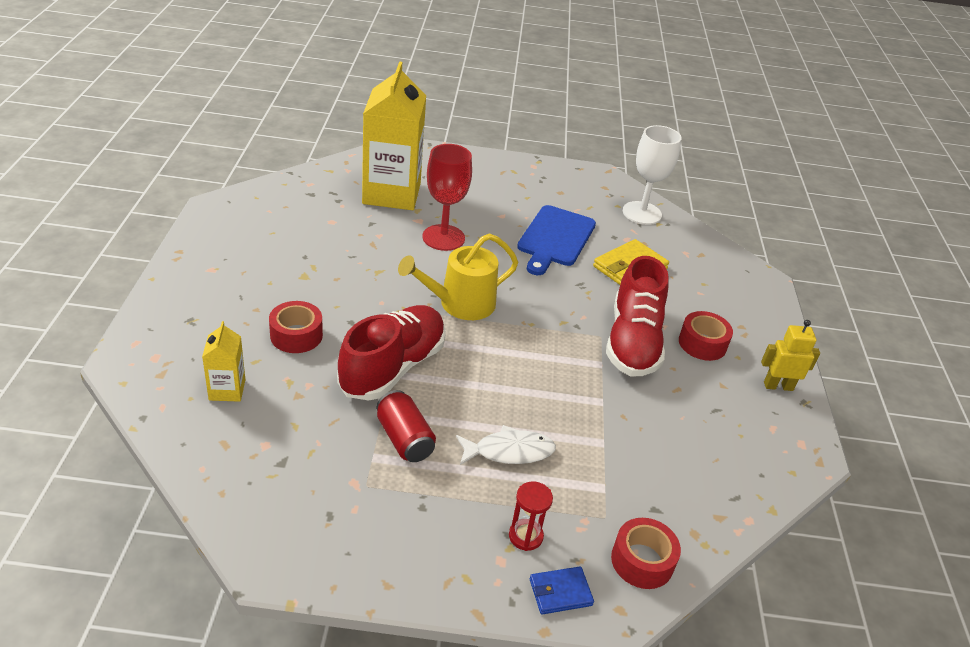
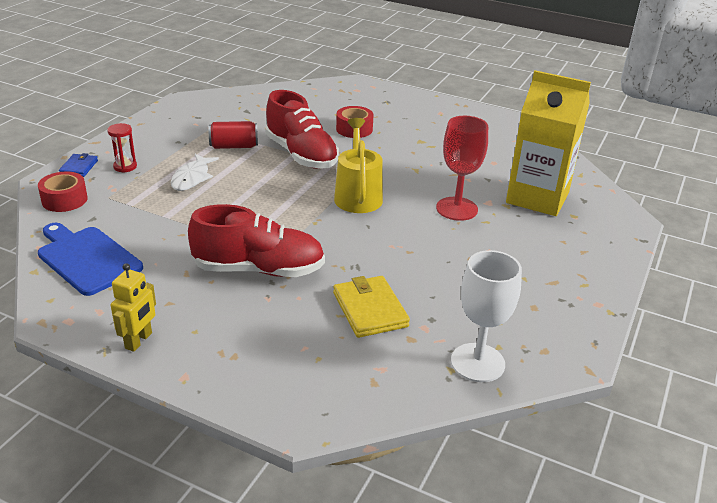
camera: 115 degrees right, 5 degrees down
yellow carton [202,321,245,402] -> none
blue cutting board [517,205,596,275] -> blue cutting board moved to [38,223,143,296]
red shoe [606,256,669,376] -> red shoe turned 150 degrees clockwise [188,204,325,277]
red tape [679,311,733,361] -> none

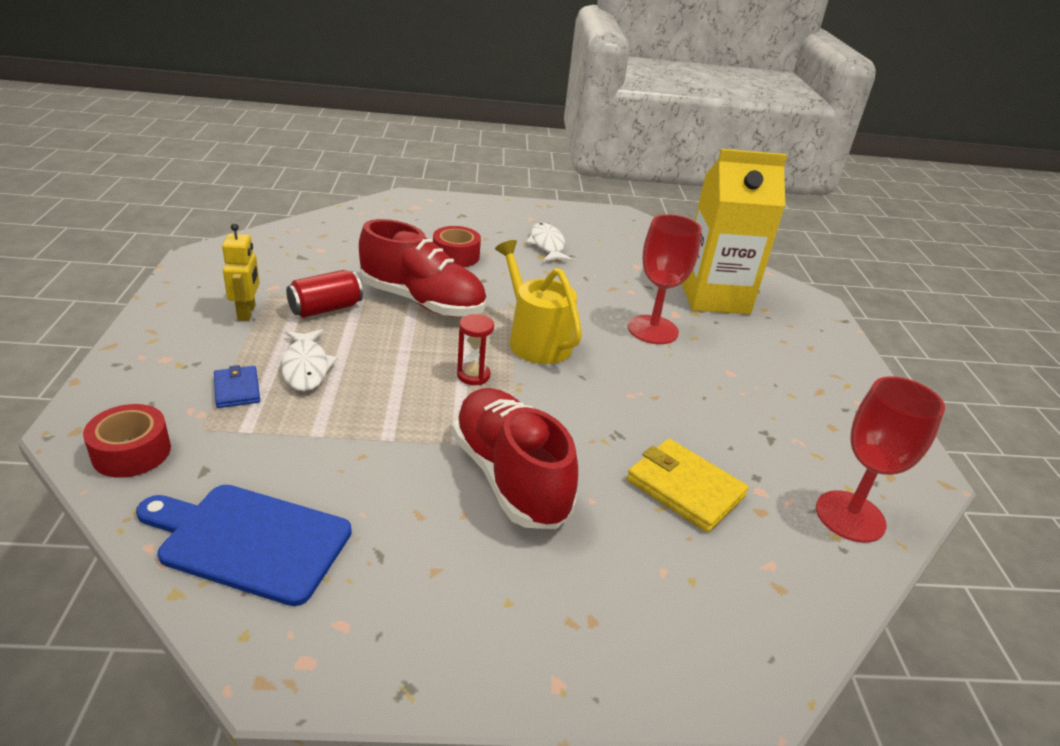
camera: 30 degrees left, 0 degrees up
blue wallet [59,153,98,177] -> blue wallet moved to [214,365,260,408]
red hourglass [107,123,137,173] -> red hourglass moved to [457,314,494,385]
yellow robot [111,263,156,352] -> yellow robot moved to [222,223,260,321]
red shoe [188,204,325,277] -> red shoe turned 90 degrees counterclockwise [452,388,578,529]
white goblet [451,250,522,382] -> red goblet [816,376,945,543]
none -> white fish [526,223,573,262]

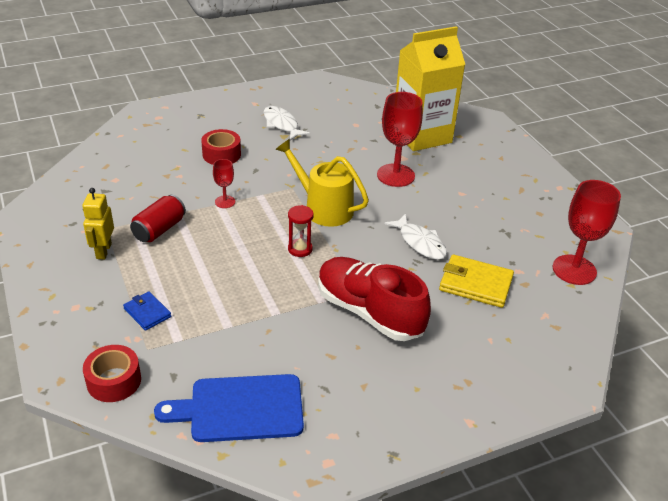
camera: 20 degrees left, 5 degrees up
yellow robot [222,223,260,321] -> yellow robot turned 150 degrees counterclockwise [82,188,114,260]
white fish [281,329,338,391] -> white fish moved to [384,214,447,260]
red shoe [359,219,486,317] -> red goblet [213,159,235,208]

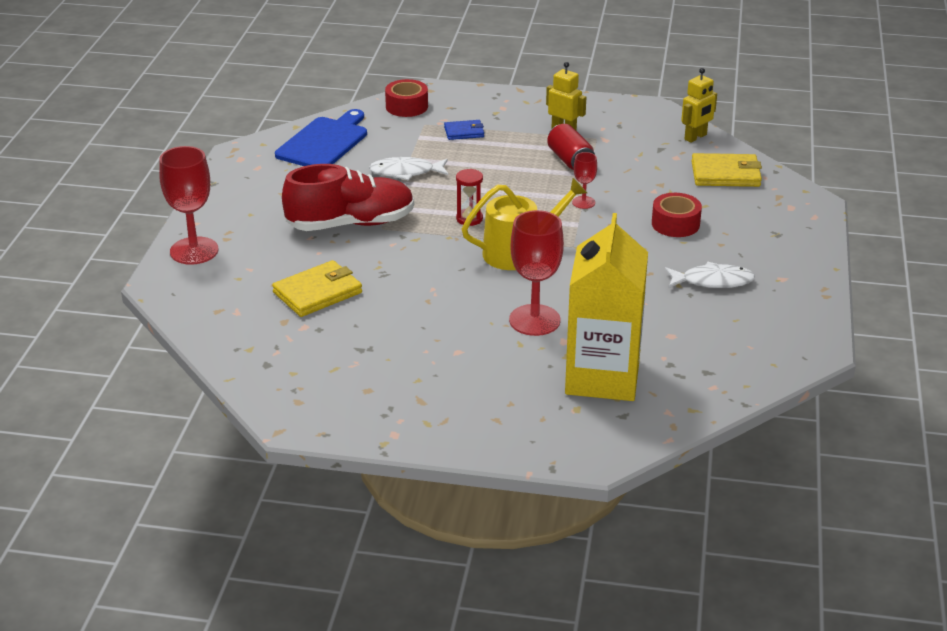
camera: 125 degrees right, 5 degrees down
white fish [384,214,447,260] -> white fish moved to [369,157,449,181]
red goblet [553,180,621,285] -> red goblet moved to [159,146,219,265]
none -> yellow robot [681,68,717,143]
none -> yellow wallet [691,153,762,187]

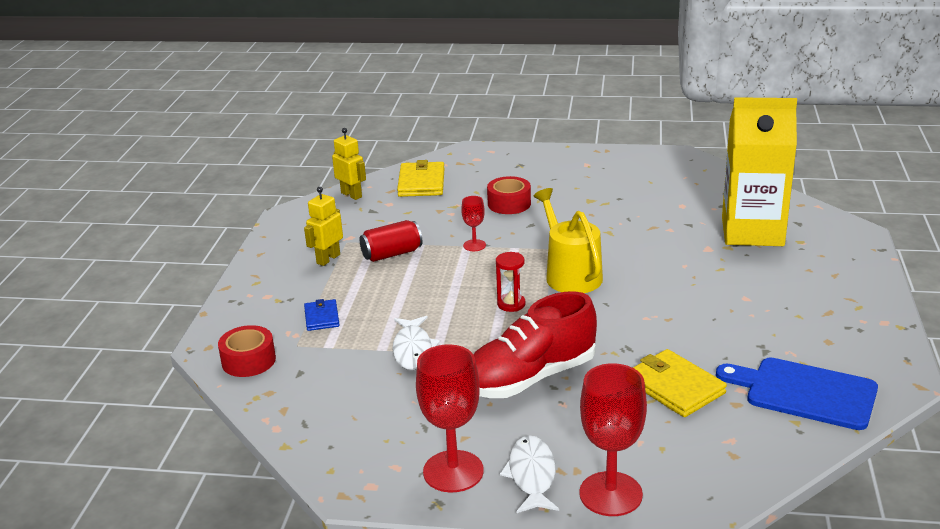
camera: 90 degrees left, 5 degrees down
blue cutting board [275,109,367,166] -> blue cutting board moved to [716,357,878,430]
red shoe [282,164,414,231] -> red shoe turned 105 degrees counterclockwise [473,291,597,398]
red goblet [509,210,564,336] -> red goblet moved to [416,344,484,493]
white fish [665,262,755,288] -> white fish moved to [500,435,559,513]

